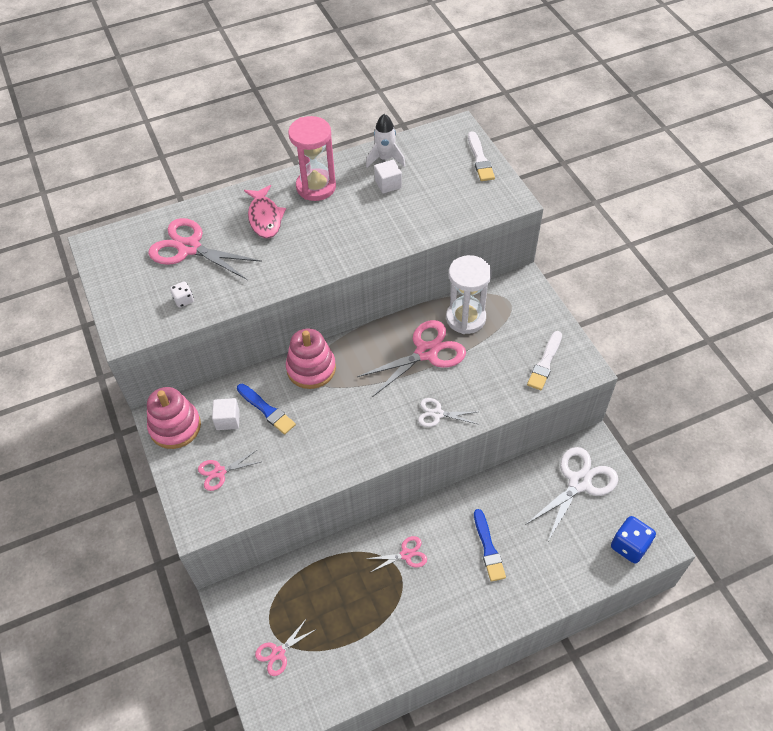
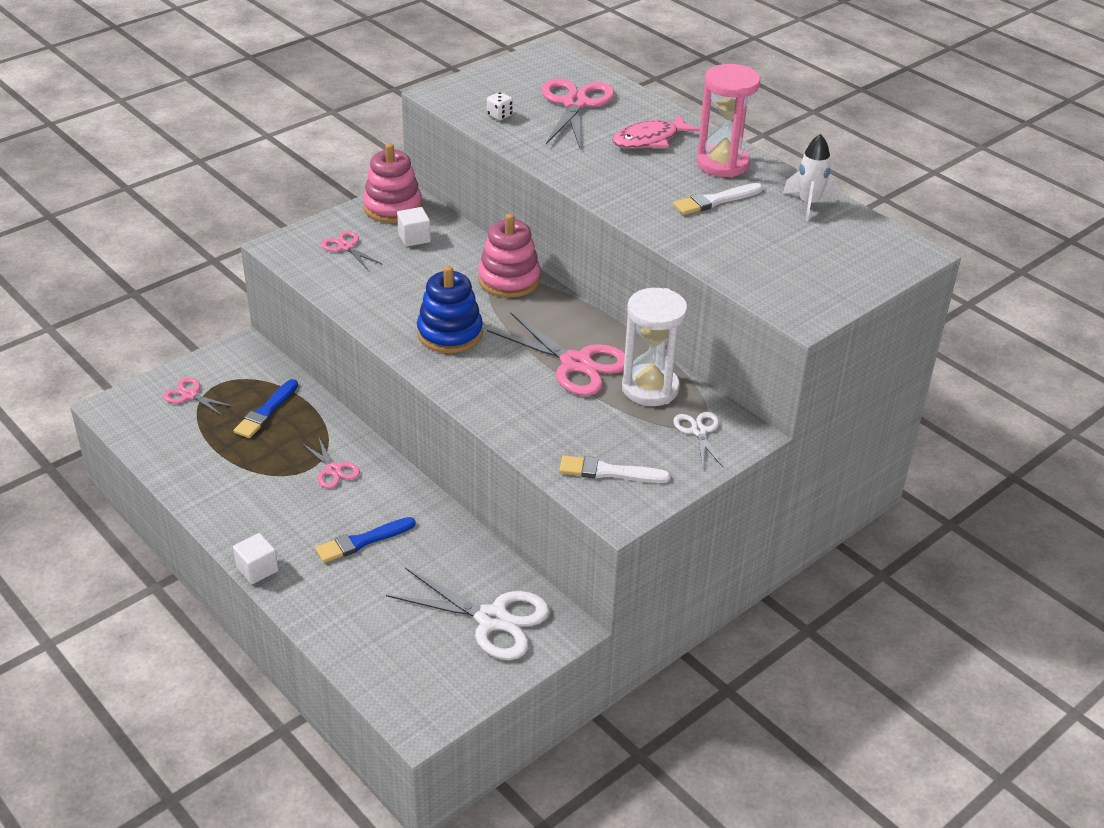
camera: 70 degrees right, 15 degrees down
blue brush [237,384,296,435] -> blue brush moved to [234,379,298,438]
white cube [374,160,402,194] -> white cube moved to [233,533,278,584]
white scissors [418,398,477,427] -> white scissors moved to [673,412,723,468]
white brush [468,131,495,181] -> white brush moved to [673,183,763,215]
blue dice [611,516,656,564] -> none
none -> blue stacking toy [417,266,483,353]

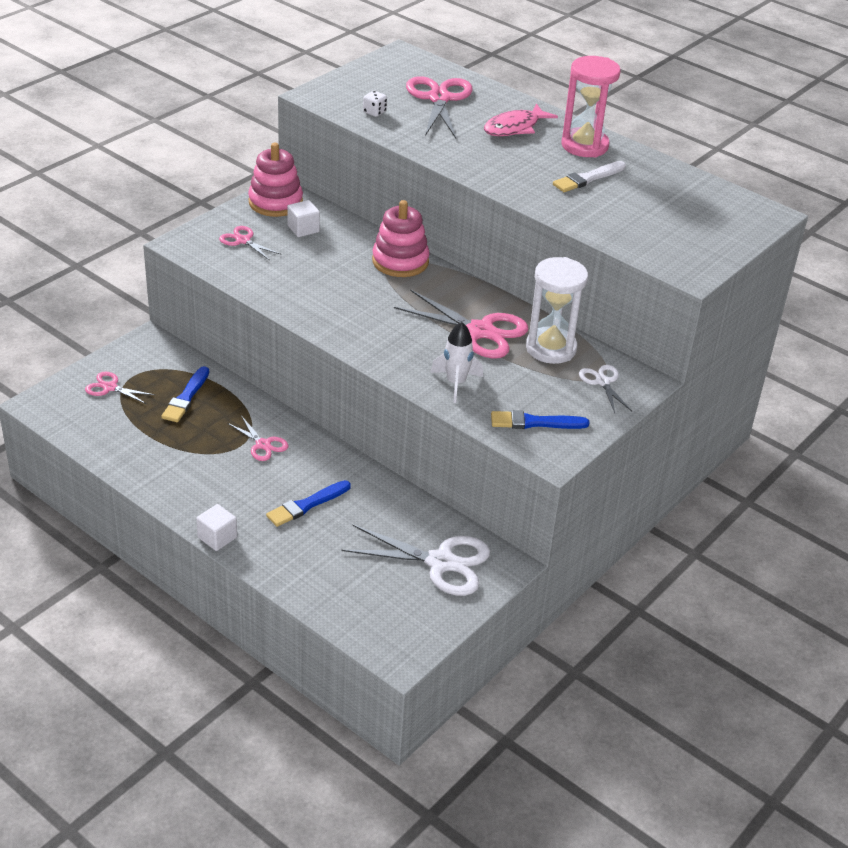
camera: 10 degrees left, 0 degrees up
blue stacking toy [417,266,483,353] -> none
white brush [559,456,671,483] -> blue brush [491,410,589,429]
white rocket [783,134,838,221] -> white rocket moved to [430,322,483,403]

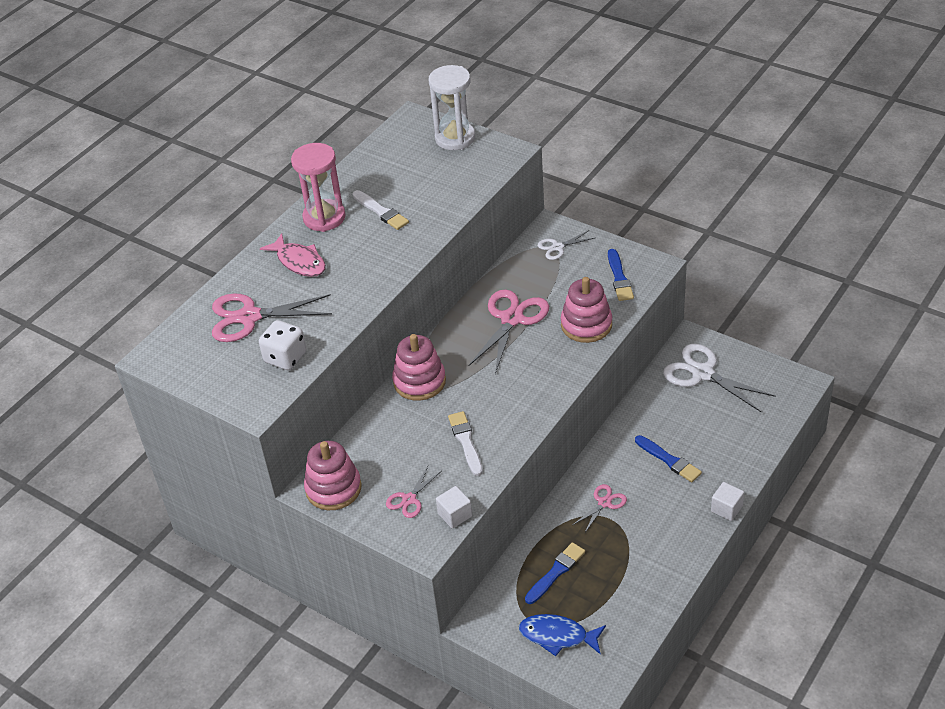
camera: 90 degrees left, 5 degrees up
pink scissors [85,372,155,404] -> blue fish [519,614,606,656]
blue brush [161,366,209,422] -> blue brush turned 60 degrees counterclockwise [525,542,585,604]
white cube [287,200,320,237] -> white cube moved to [436,486,472,528]
white scissors [341,525,490,596] -> white scissors turned 60 degrees counterclockwise [663,344,776,412]
white dice [363,91,387,117] -> white dice [259,320,307,370], size x1.83
white rocket [430,322,483,403] -> pink stacking toy [561,277,612,343]
white hourglass [526,257,588,364] -> white hourglass moved to [429,65,475,150]
none -> white brush [448,411,483,476]

